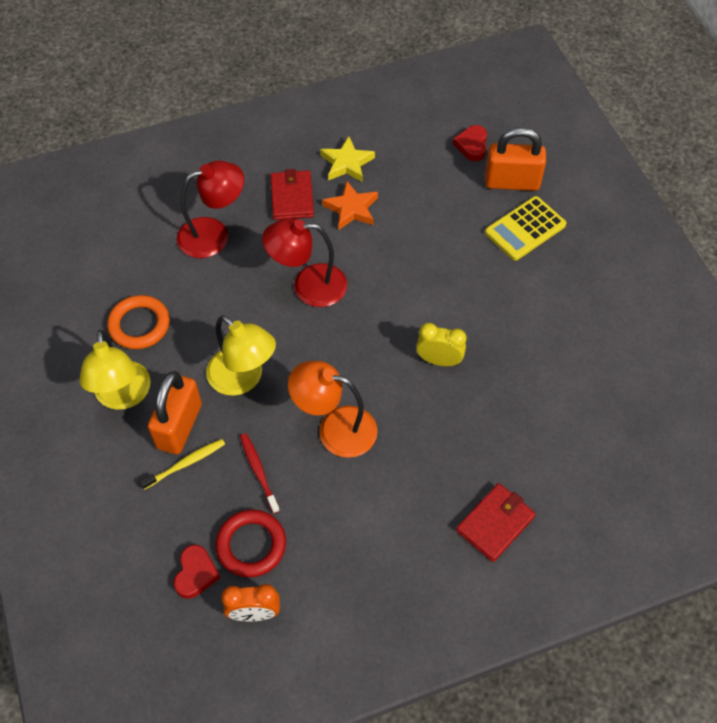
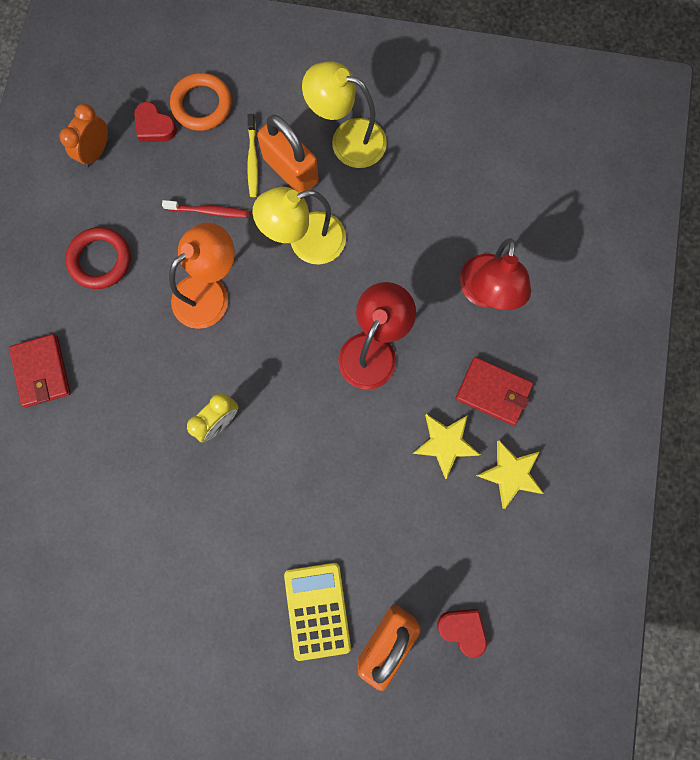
camera: 120 degrees right, 20 degrees up
orange ring [107,295,170,349] -> orange ring moved to [170,73,232,131]
red ring [216,510,286,577] -> red ring moved to [65,227,131,289]
orange star [322,181,378,230] -> yellow star [412,414,480,479]

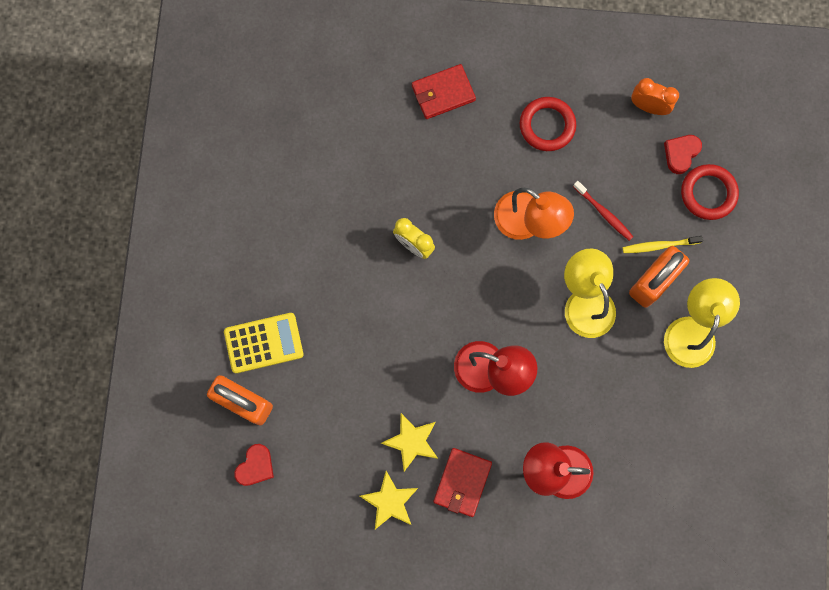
camera: 85 degrees right, 0 degrees up
red toothbrush [162,200,251,218] -> red toothbrush turned 45 degrees counterclockwise [573,181,633,241]
orange ring [170,73,232,131] -> red ring [681,164,739,220]

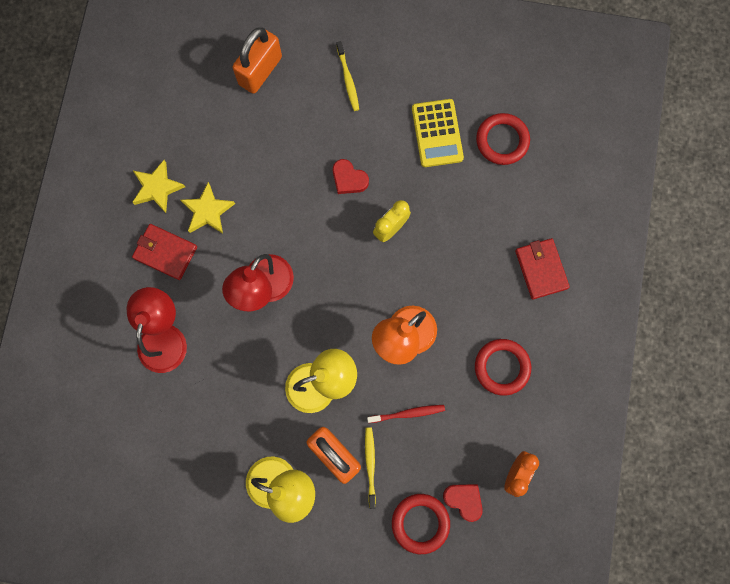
camera: 95 degrees right, 0 degrees up
yellow calculator [224,313,304,373] -> yellow calculator moved to [412,99,464,167]
red heart [234,444,274,486] -> red heart moved to [333,159,369,194]
red toothbrush [573,181,633,241] -> red toothbrush turned 150 degrees counterclockwise [367,405,445,423]
none -> yellow toothbrush [336,41,359,111]
none -> red ring [476,113,530,165]

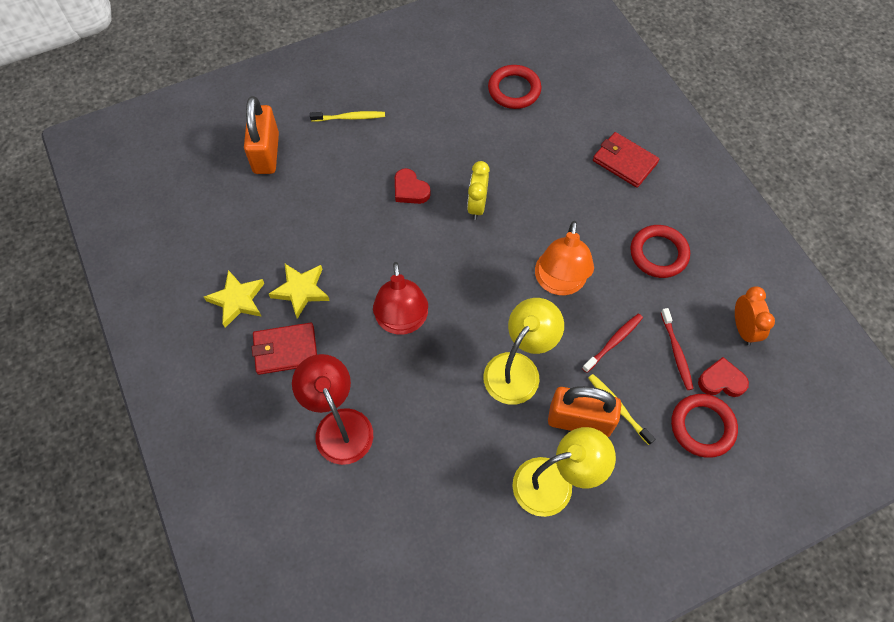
camera: 35 degrees left, 15 degrees down
red heart [333,159,369,194] -> red heart turned 45 degrees clockwise [395,168,431,204]
yellow toothbrush [336,41,359,111] -> yellow toothbrush turned 45 degrees counterclockwise [310,111,385,122]
yellow calculator [412,99,464,167] -> none
none -> red toothbrush [661,308,694,390]

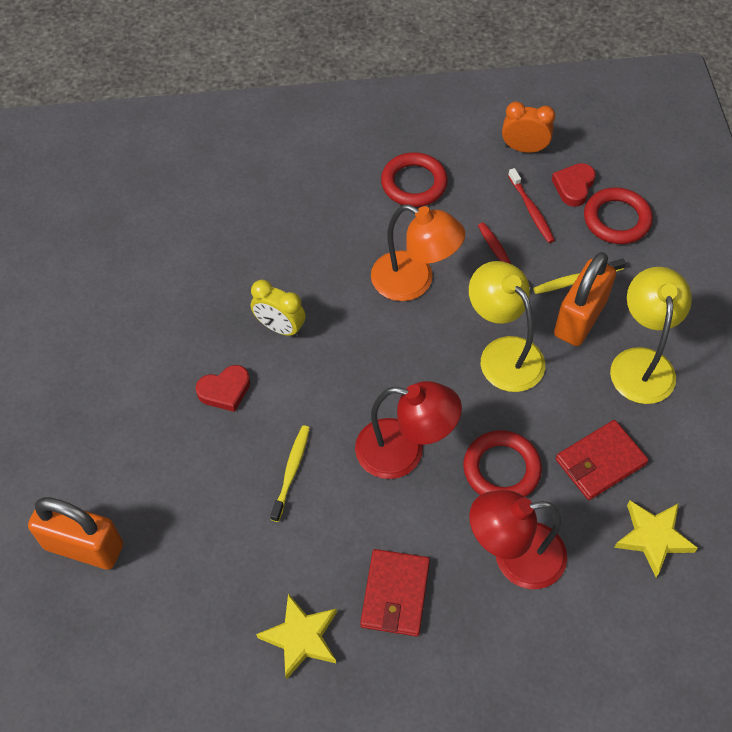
camera: 70 degrees left, 5 degrees down
yellow star [269,264,330,319] -> yellow star moved to [614,500,698,577]
yellow toothbrush [310,111,385,122] -> yellow toothbrush moved to [270,425,310,522]
red ring [488,65,541,109] -> red ring moved to [463,430,542,497]
red wallet [593,132,659,188] -> red wallet moved to [556,420,649,500]
red toothbrush [661,308,694,390] -> red toothbrush turned 60 degrees clockwise [508,168,555,243]

